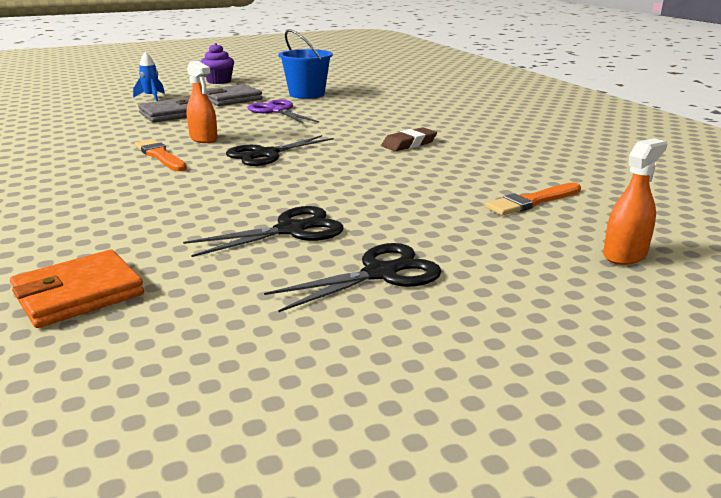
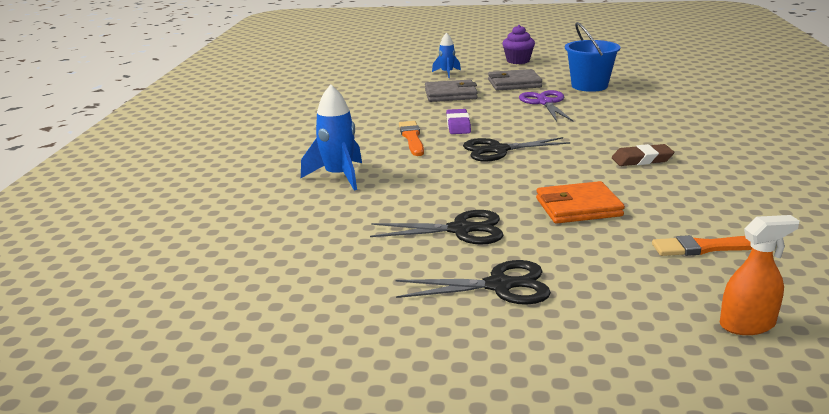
camera: 30 degrees right, 0 degrees up
orange wallet [10,250,144,328] -> orange wallet moved to [536,181,625,224]
orange spray bottle [186,61,218,143] -> purple eraser [446,109,471,134]
none -> blue rocket [301,85,362,191]

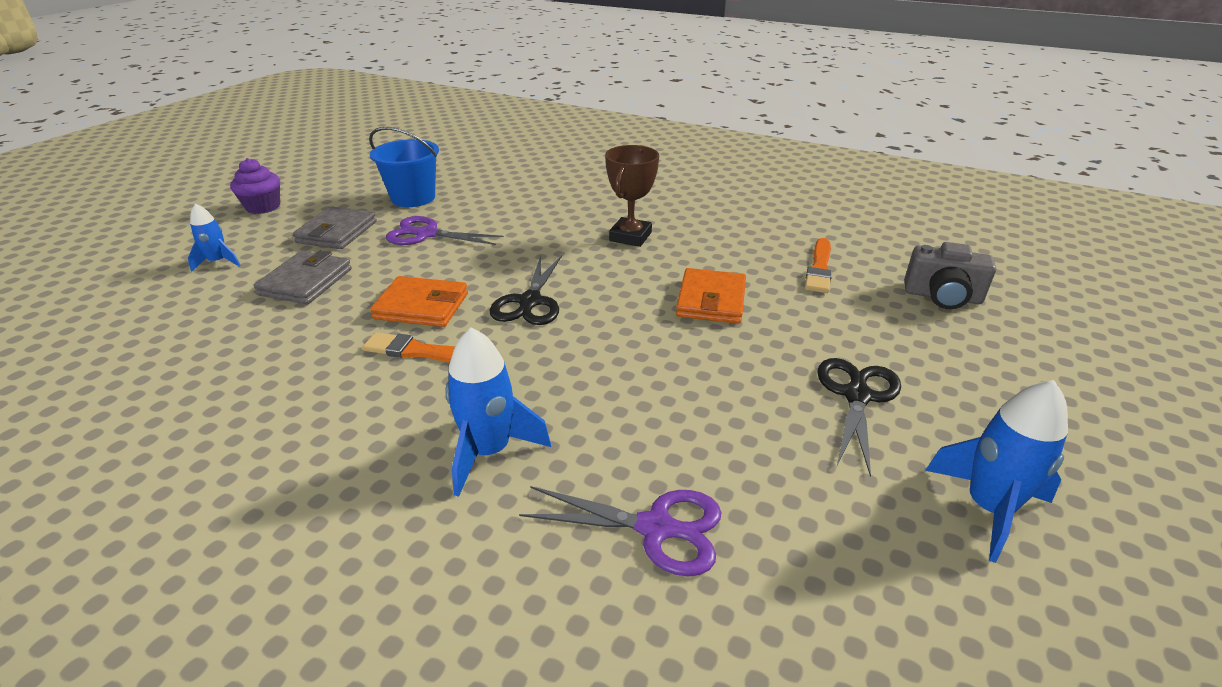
camera: 70 degrees left, 10 degrees up
black scissors [370,210,503,245] -> none
purple eraser [446,109,471,134] -> orange wallet [370,276,468,327]
brown eraser [612,144,674,166] -> brown trophy [605,145,659,247]
orange spray bottle [720,215,800,335] -> grey camera [904,242,996,309]
none -> purple scissors [519,486,722,577]
none -> blue rocket [925,380,1068,563]

